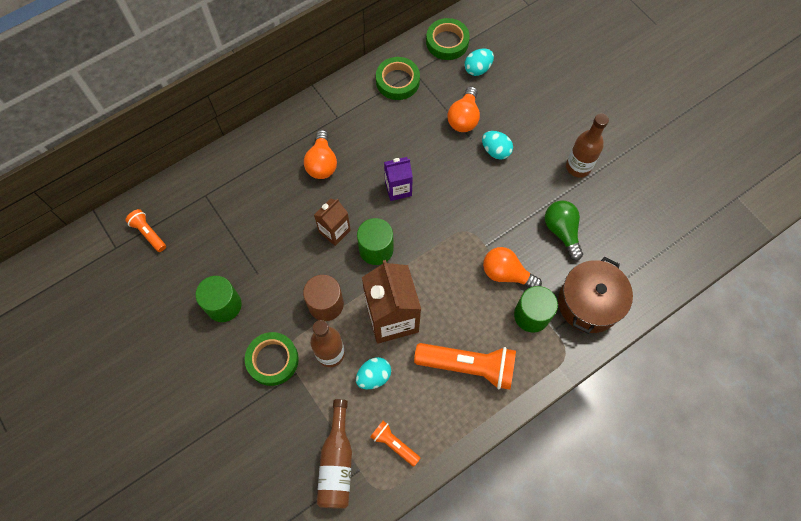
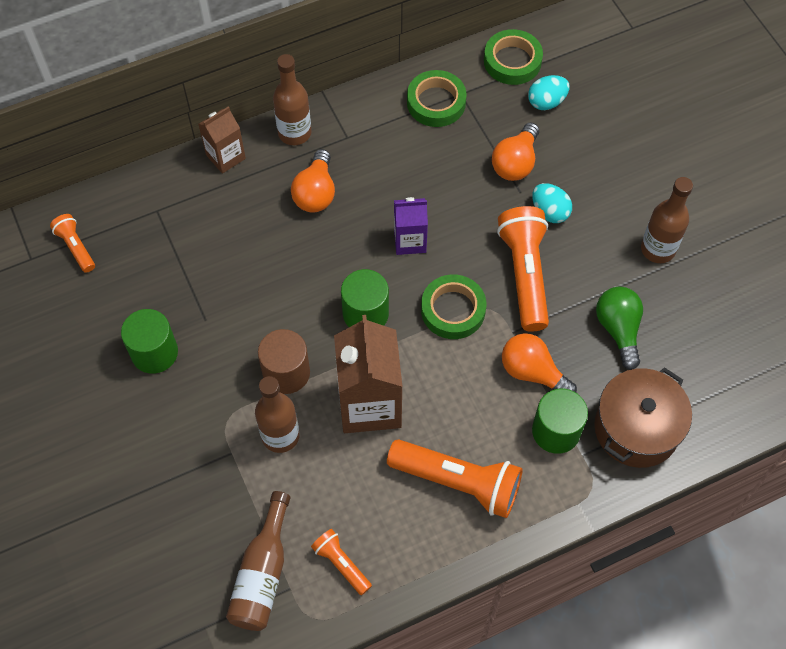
camera: 10 degrees right, 5 degrees down
green tape [245,332,299,386] -> green tape moved to [421,274,486,339]
brown carton [314,198,351,246] -> brown carton moved to [198,106,246,174]
turquoise egg [356,357,391,389] -> none
none -> brown bottle [273,54,312,145]
none -> orange flashlight [497,206,549,332]

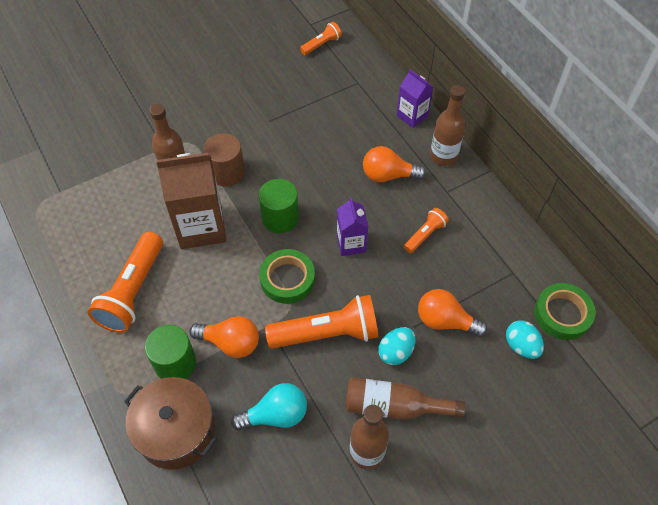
camera: 85 degrees right, 5 degrees down
green cylinder [121,309,178,374] -> none
brown carton [198,106,246,174] -> purple carton [397,69,433,128]
brown bottle [226,491,290,631] -> brown bottle moved to [345,377,465,420]
orange flashlight [311,529,372,595] -> orange flashlight moved to [404,208,449,253]
green tape [407,70,467,127] -> none
orange light bulb [502,333,577,392] -> orange light bulb turned 75 degrees clockwise [189,316,259,358]
green light bulb [596,286,643,370] -> turquoise light bulb [231,383,307,431]

